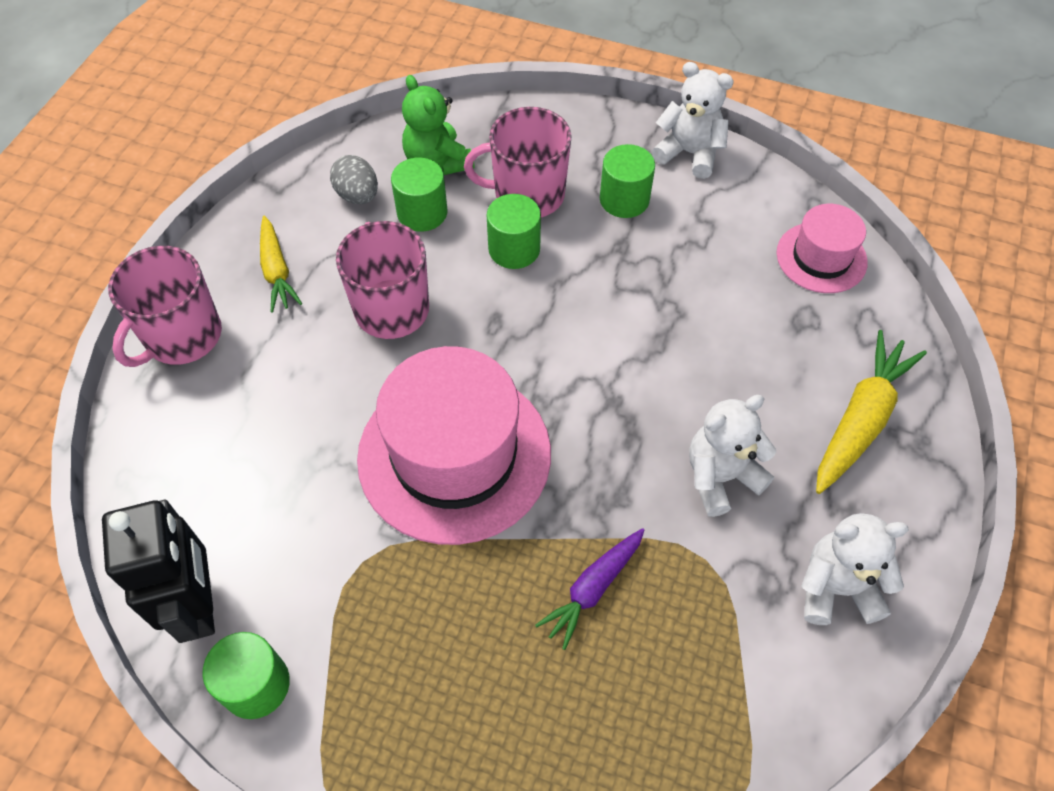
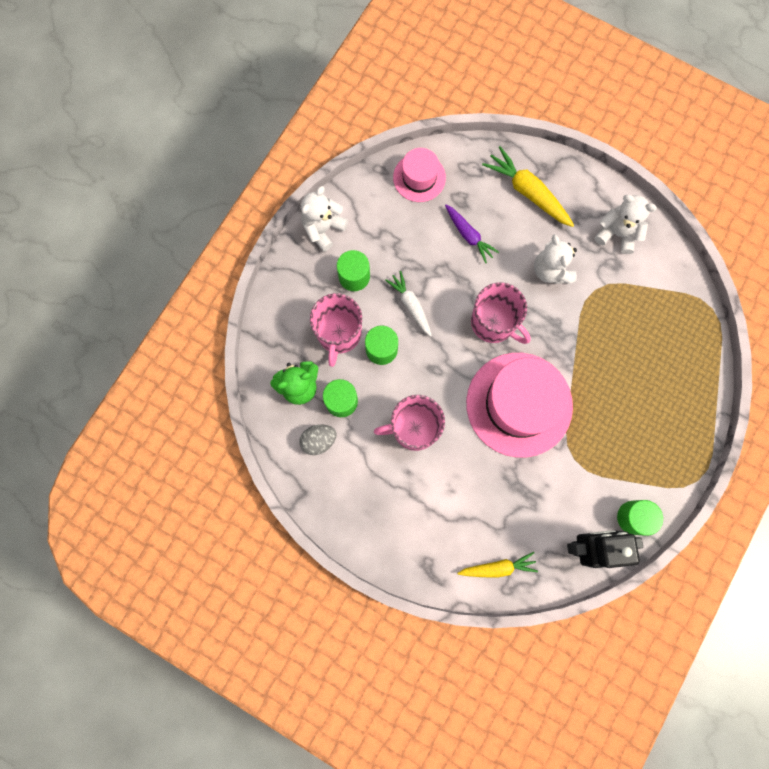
camera: 80 degrees left, 20 degrees up
pink mug [108,246,222,367] -> pink mug moved to [471,282,531,344]
yellow carrot [260,216,302,313] -> yellow carrot moved to [458,552,538,578]
purple carrot [535,528,644,650] -> purple carrot moved to [445,205,499,263]
white teddy bear [801,513,909,625] -> white teddy bear turned 105 degrees clockwise [595,195,657,254]
none -> white carrot [385,271,432,337]

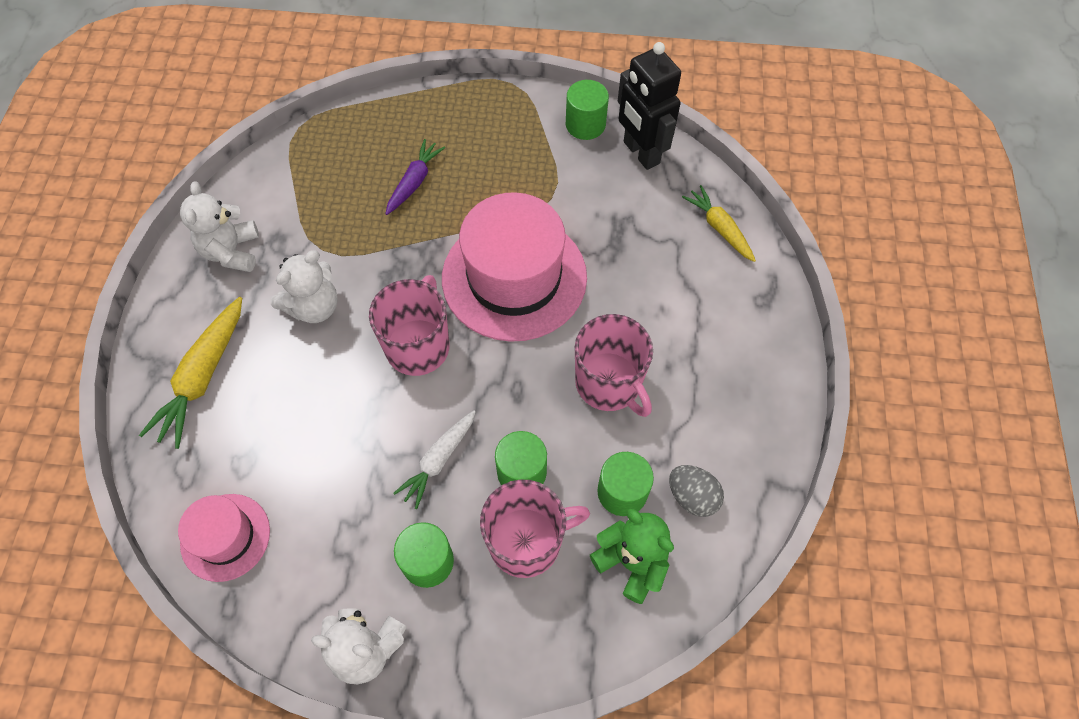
camera: 115 degrees left, 15 degrees down
purple carrot [445,205,499,263] -> purple carrot moved to [385,139,445,215]

